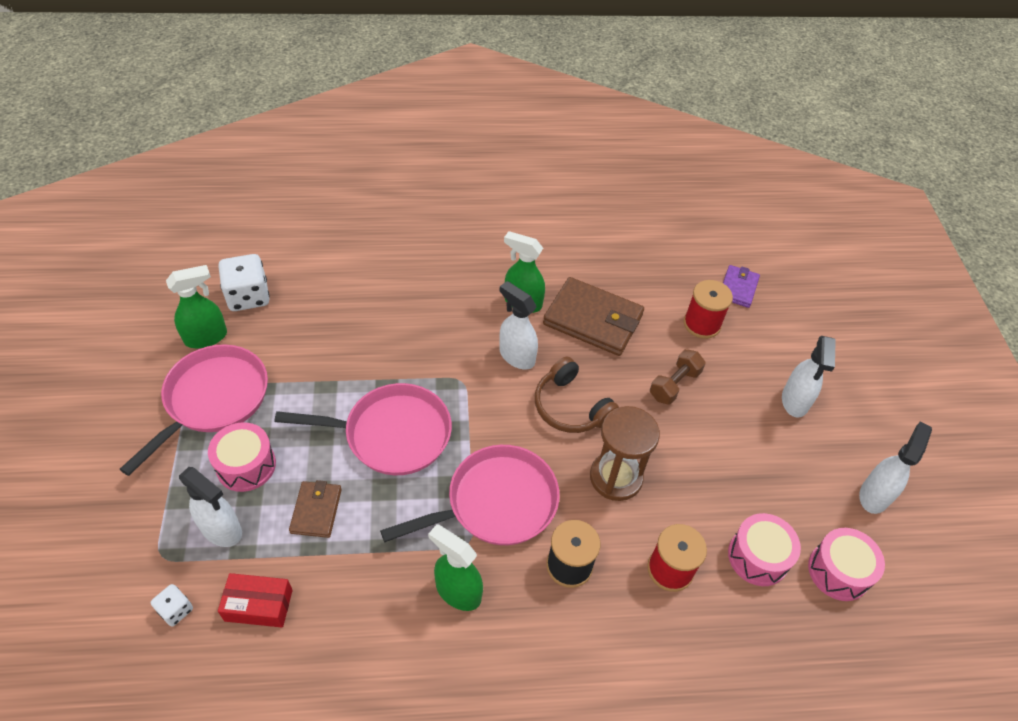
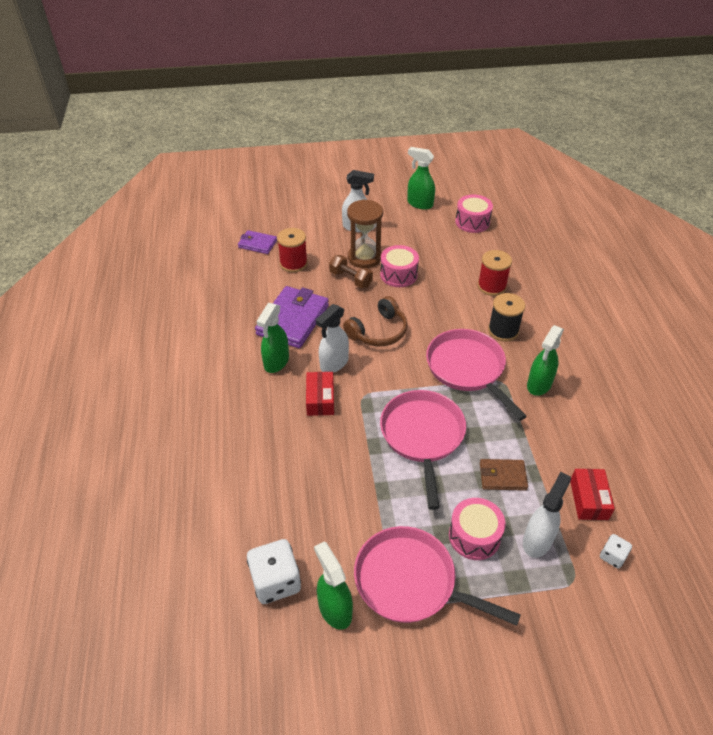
camera: 90 degrees left, 5 degrees down
brown wallet [543,277,644,356] -> purple wallet [255,286,329,348]
brown hourglass [590,406,660,501] -> brown hourglass moved to [347,200,383,268]
pink drum [728,513,801,586] -> pink drum moved to [380,245,419,287]
white spray bottle [859,422,932,514] -> green spray bottle [407,147,435,210]
none -> red box [306,372,334,416]

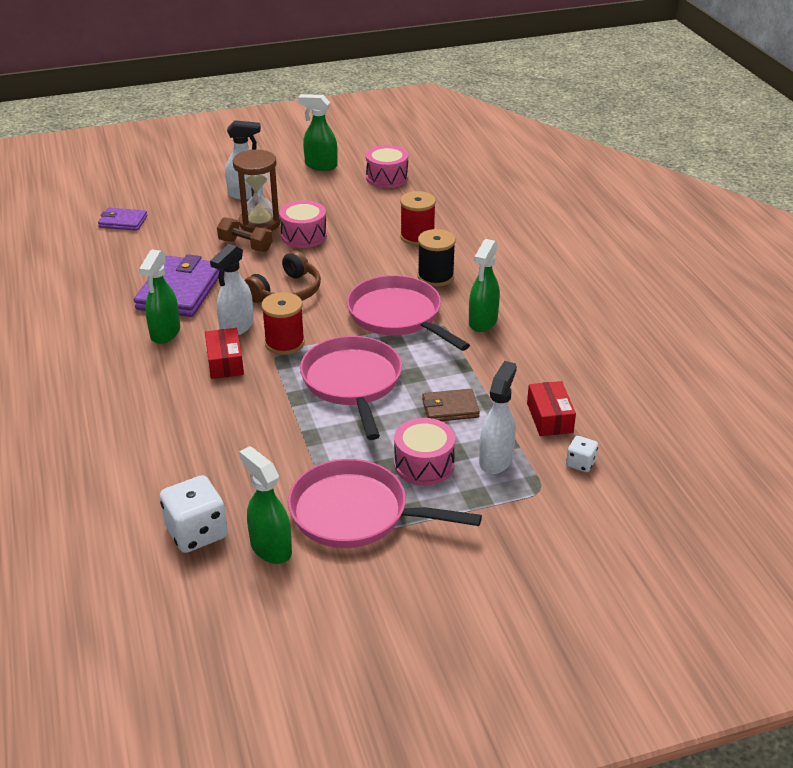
camera: 10 degrees left, 10 degrees down
red spool [277,228,308,272] -> red spool moved to [261,292,305,355]

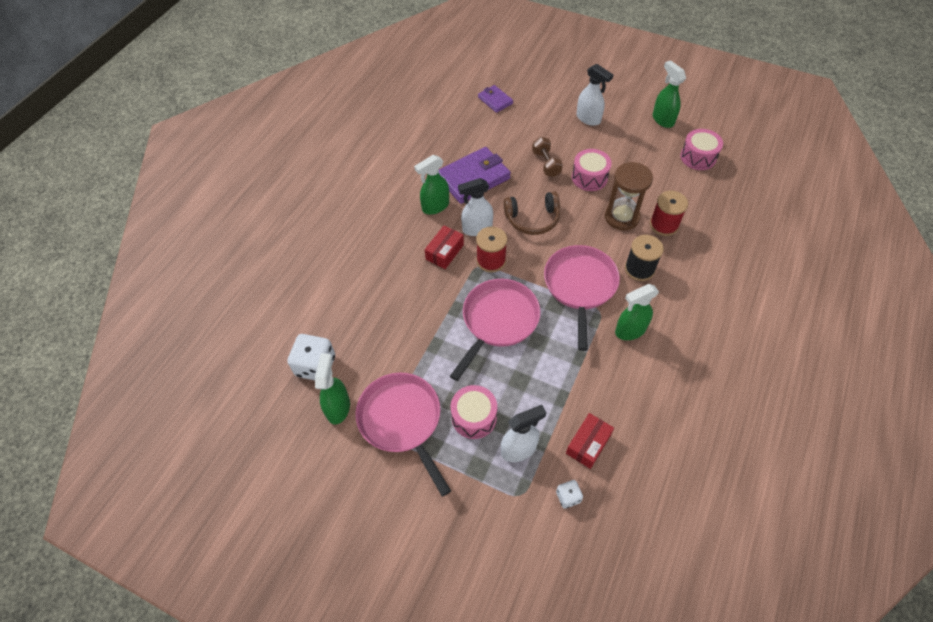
camera: 45 degrees right, 20 degrees up
brown hourglass [233,149,281,233] -> brown hourglass moved to [605,162,653,230]
brown wallet [422,389,480,421] -> none

